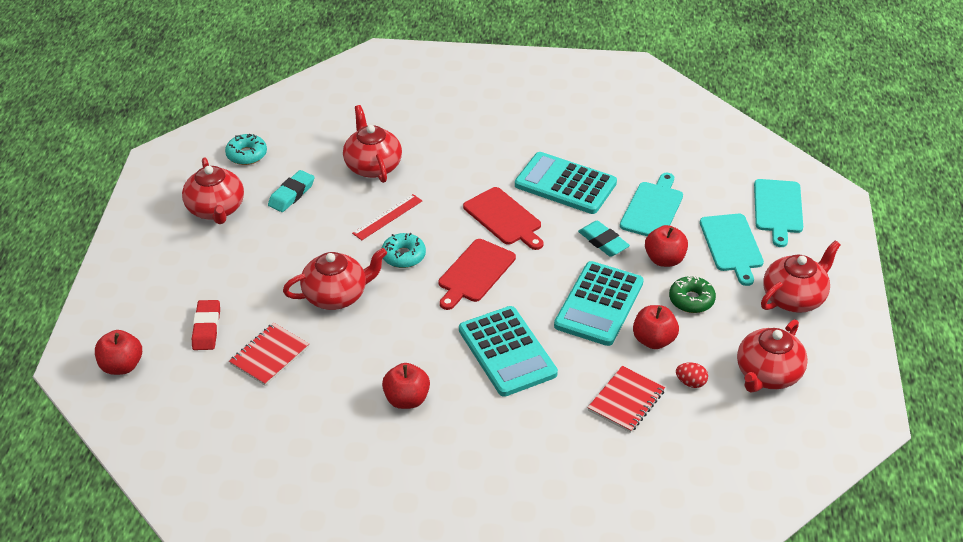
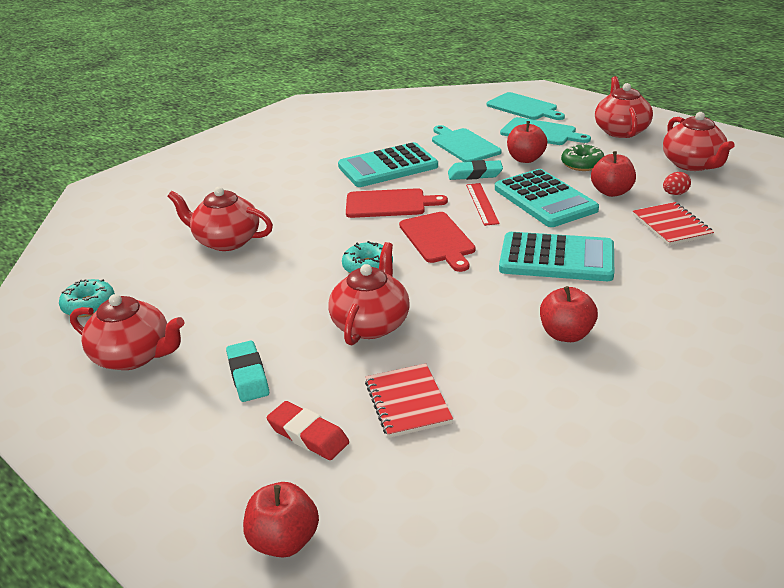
camera: 50 degrees left, 10 degrees down
turquoise eraser [268,170,315,212] -> turquoise eraser moved to [226,341,269,402]
red ruler [352,194,422,240] -> red ruler moved to [466,183,500,226]

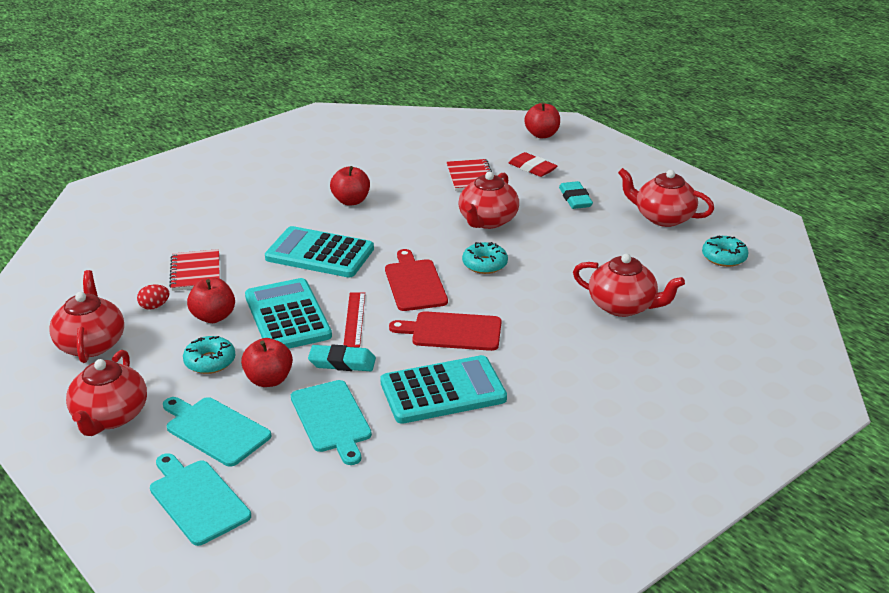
camera: 175 degrees left, 0 degrees up
green donut [561,143,604,171] -> turquoise donut [183,336,235,374]

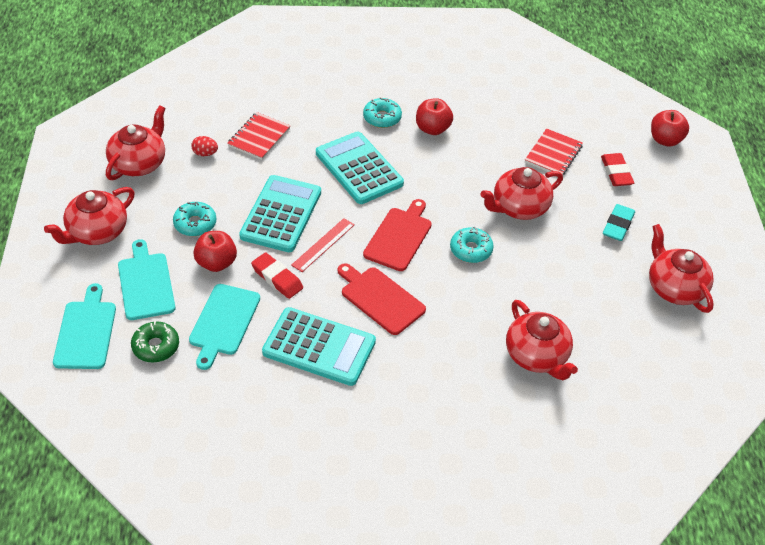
camera: 35 degrees right, 15 degrees up
red apple [187,278,235,323] -> none
turquoise eraser [308,344,376,371] -> red eraser [251,252,303,299]
turquoise donut [702,236,749,267] -> turquoise donut moved to [363,97,402,128]
none -> green donut [131,321,179,362]

